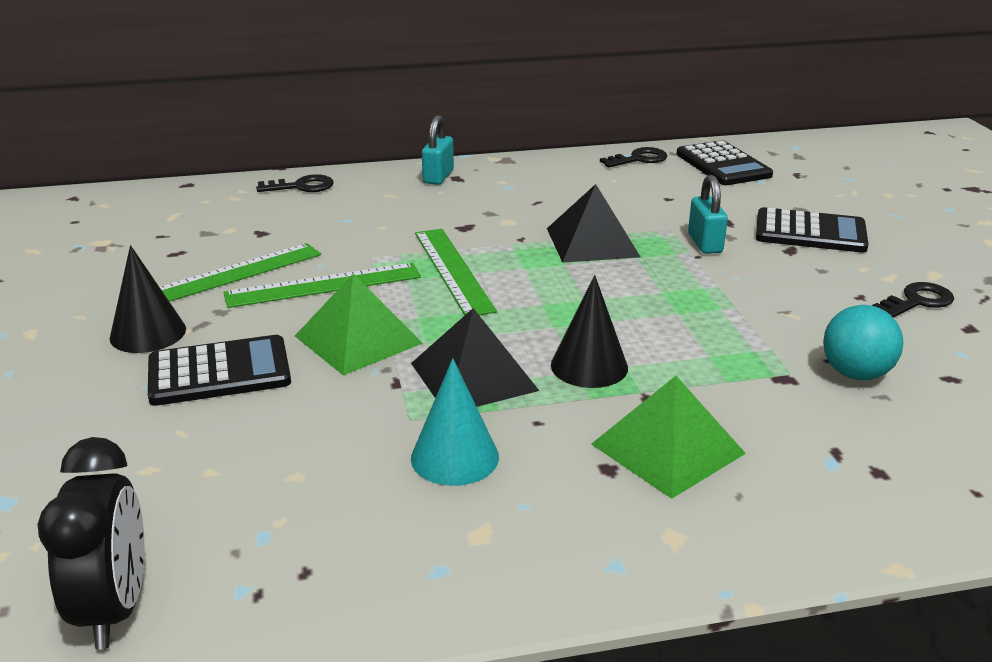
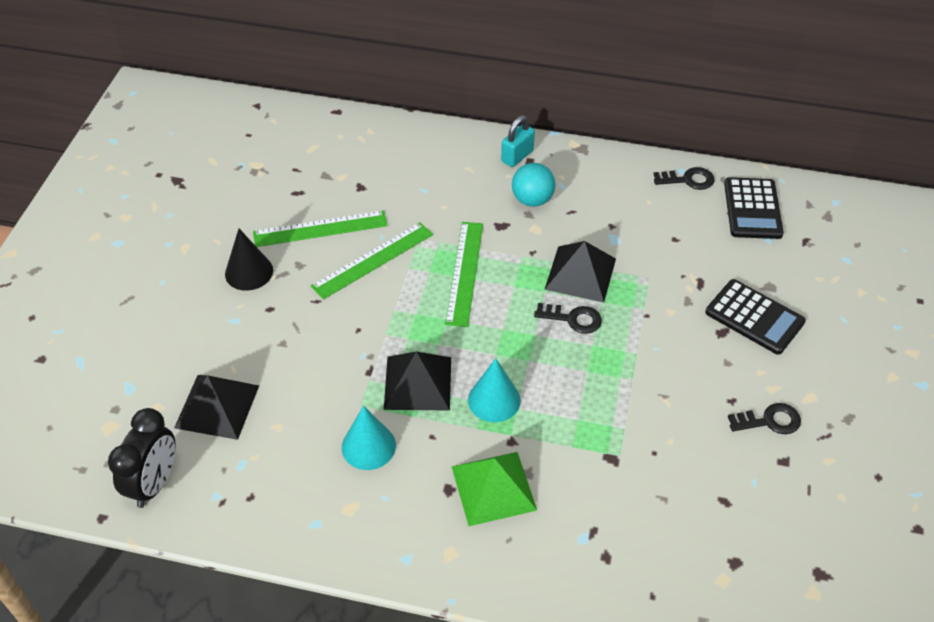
camera: 25 degrees right, 20 degrees up
black calculator [148,335,291,406] -> none
green ruler [223,263,421,308] -> green ruler turned 45 degrees counterclockwise [311,222,433,300]
black key [256,174,334,192] -> black key moved to [534,303,602,334]
green pyramid [295,274,423,375] -> none
black cone [551,275,628,388] -> turquoise cone [468,358,521,422]
turquoise padlock [688,175,728,254] -> none
turquoise ball [823,305,903,380] -> turquoise ball moved to [512,163,555,207]
none -> black pyramid [174,375,259,440]

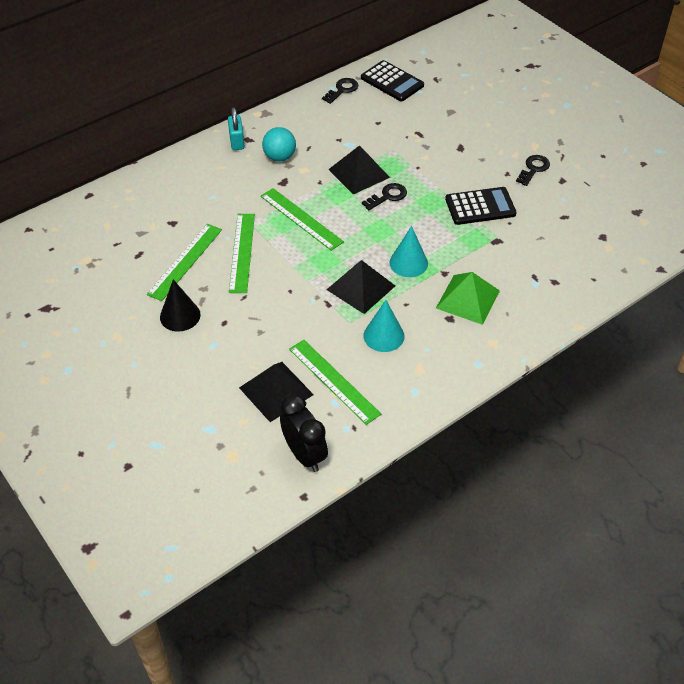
camera: 50 degrees left, 0 degrees up
black calculator [705,279,806,355] -> black calculator moved to [445,187,516,225]
none -> green ruler [289,340,381,425]

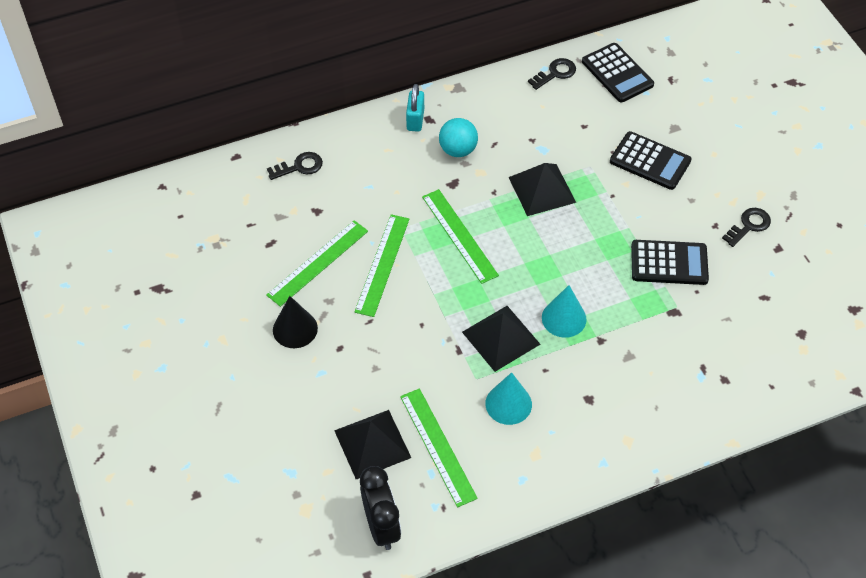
camera: 15 degrees right, 5 degrees up
black key [362,183,407,210] -> black key moved to [267,152,323,180]
green pyramid [436,272,500,325] -> none
none -> black calculator [610,131,691,190]

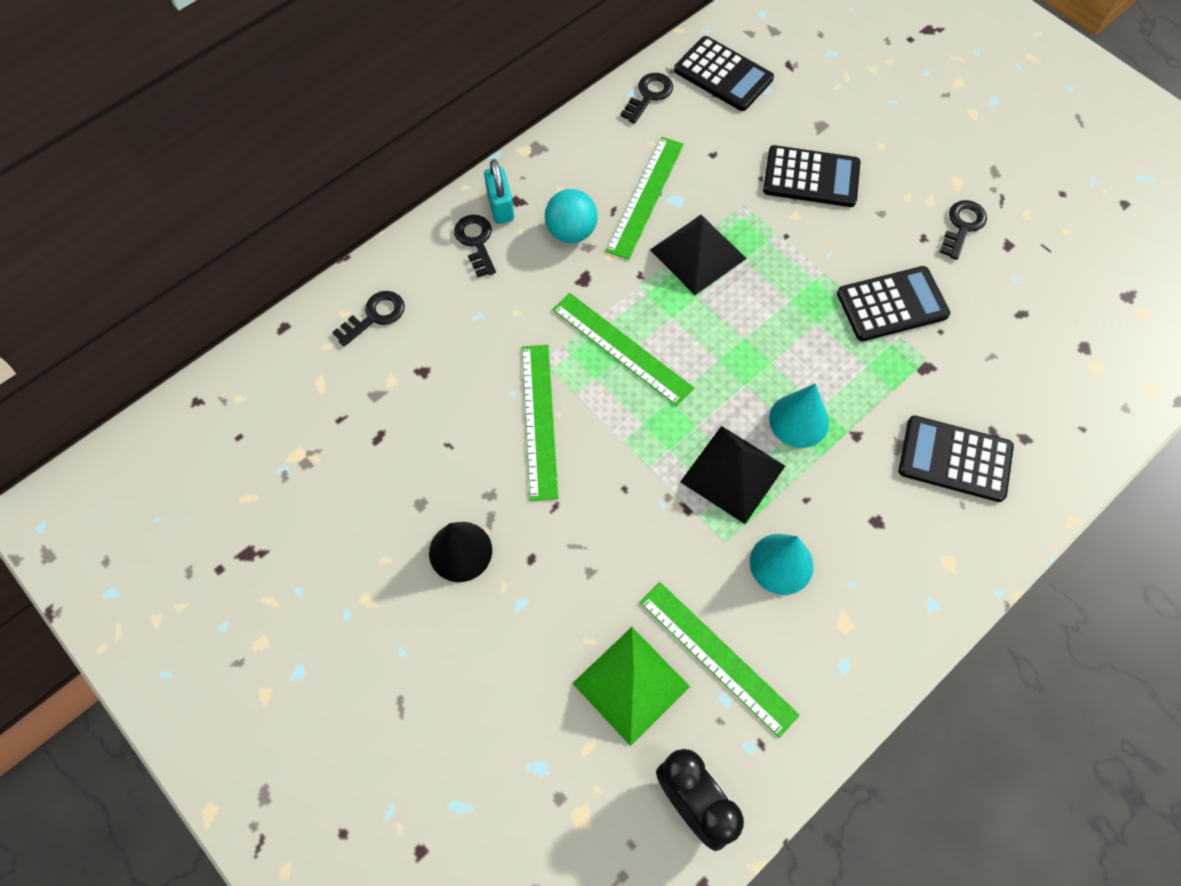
camera: 20 degrees left, 10 degrees up
green ruler [266,220,368,307] -> green ruler moved to [606,137,684,260]
black pyramid [334,410,411,479] -> green pyramid [572,627,690,746]
none -> black key [454,215,496,277]
none -> black calculator [899,415,1014,502]

